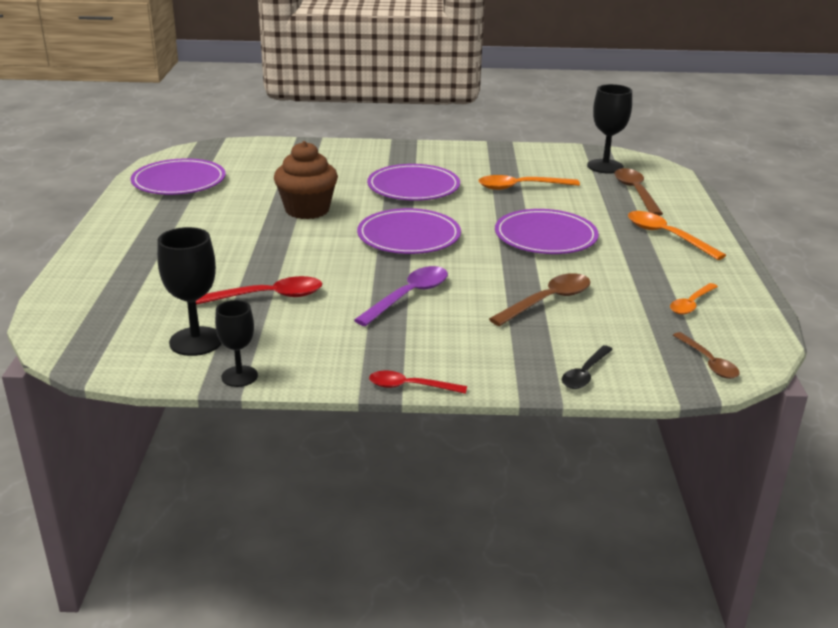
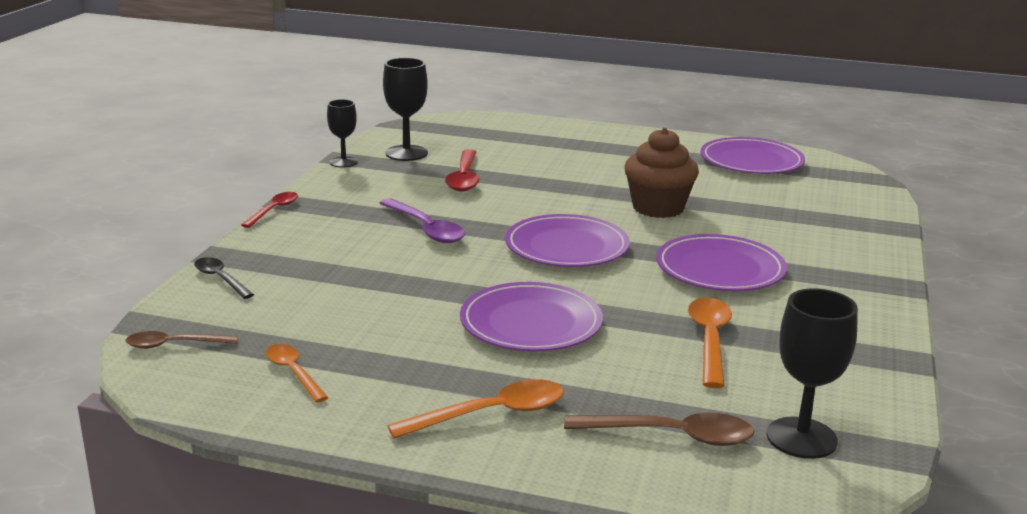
camera: 105 degrees right, 5 degrees down
brown spoon [489,273,591,326] -> none

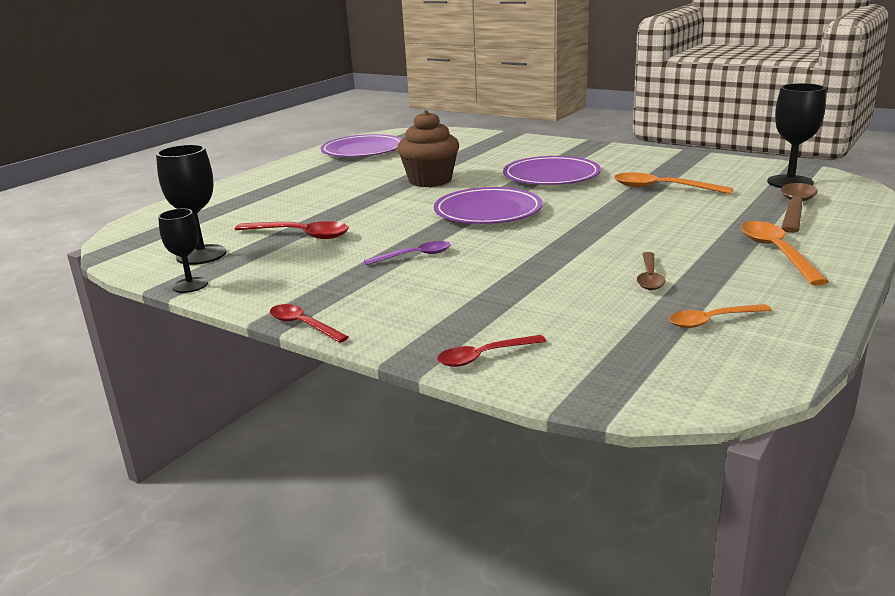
camera: 70 degrees left, 0 degrees up
brown spoon [126,331,238,349] -> brown spoon moved to [637,252,666,290]
black spoon [194,257,254,299] -> red spoon [437,335,546,367]
purple spoon [380,198,465,243] -> purple spoon [364,241,451,265], size x0.65
purple plate [460,282,603,351] -> none

